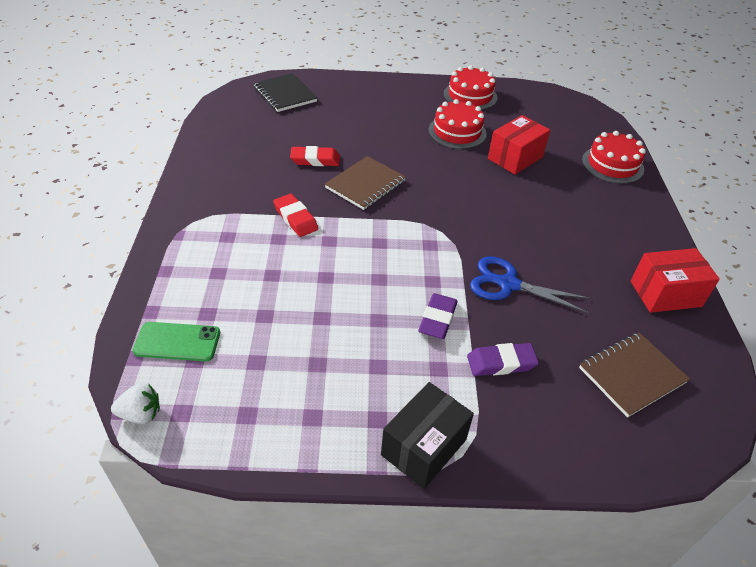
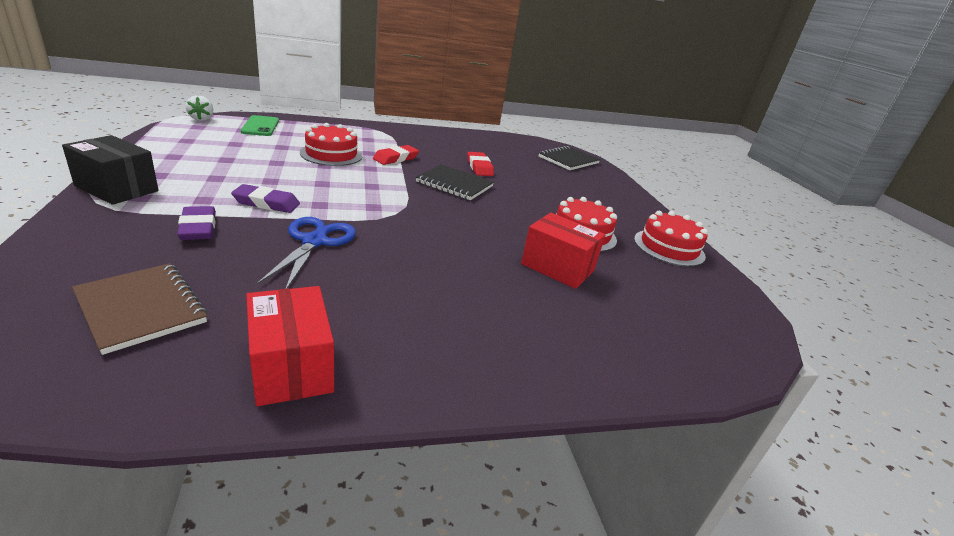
camera: 75 degrees right, 15 degrees down
brown notebook [325,156,406,210] -> black notebook [416,164,494,200]
red cake [582,131,646,184] -> red cake moved to [300,123,363,166]

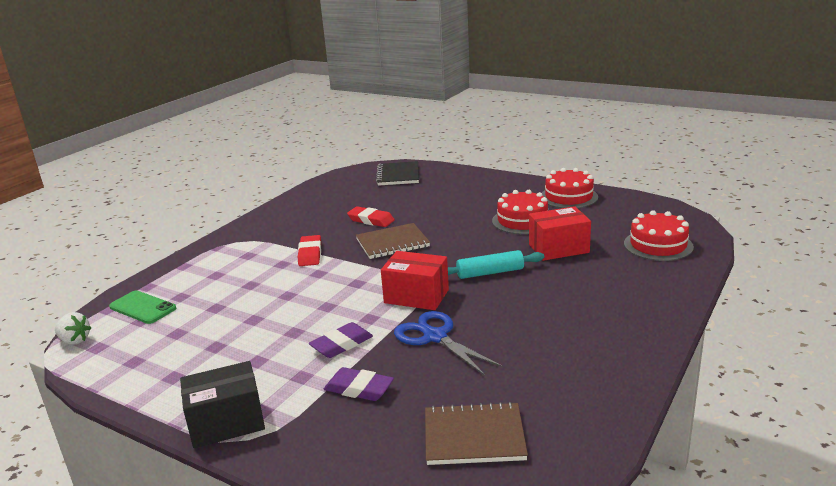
camera: 40 degrees left, 5 degrees down
red box [246,286,334,406] -> red box moved to [381,251,449,310]
red cake [300,123,363,166] -> red cake moved to [624,210,694,261]
black notebook [416,164,494,200] -> brown notebook [356,223,430,259]
none -> turquoise rolling pin [448,250,544,279]

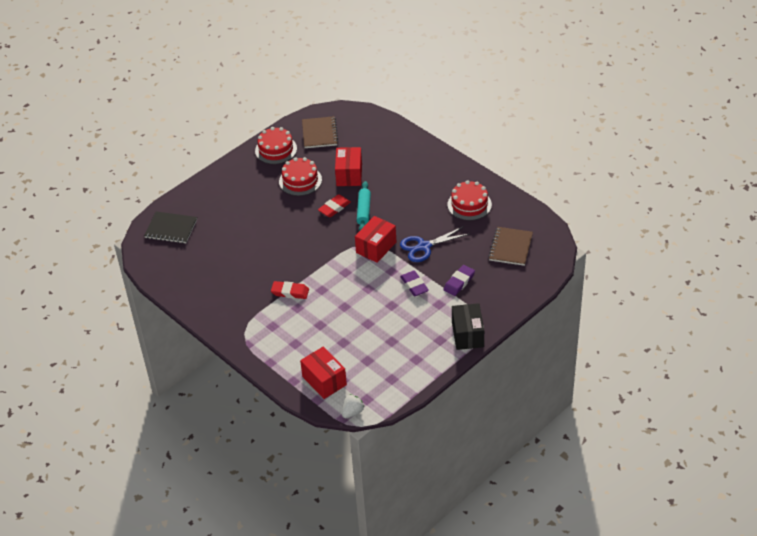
camera: 75 degrees left, 20 degrees up
green phone [109,290,176,324] -> red box [300,347,347,399]
red eraser [347,206,395,227] -> red eraser moved to [318,194,351,217]
brown notebook [356,223,430,259] -> brown notebook moved to [302,116,338,148]
red cake [624,210,694,261] -> red cake moved to [447,180,492,220]

